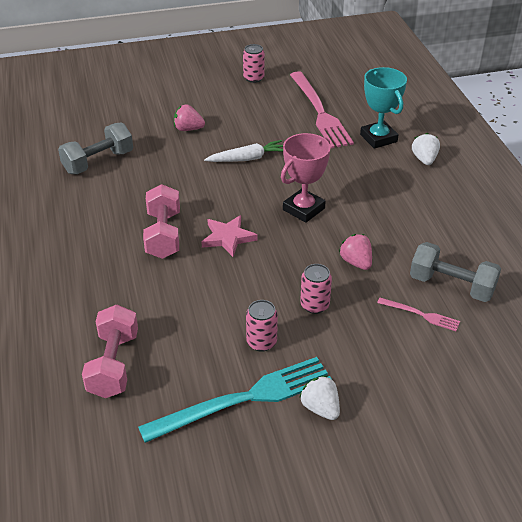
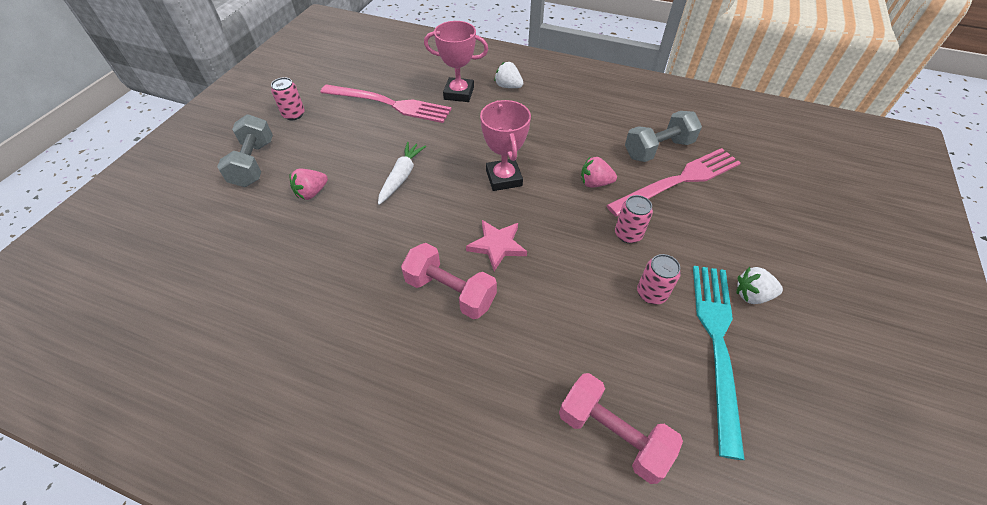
camera: 55 degrees left, 10 degrees up
grey dumbbell [58,122,133,174] -> grey dumbbell moved to [217,114,273,187]
turquoise trophy [360,67,407,149] -> pink trophy [424,21,488,102]
pink fork [377,298,460,331] -> pink fork [606,148,741,217], size x2.17

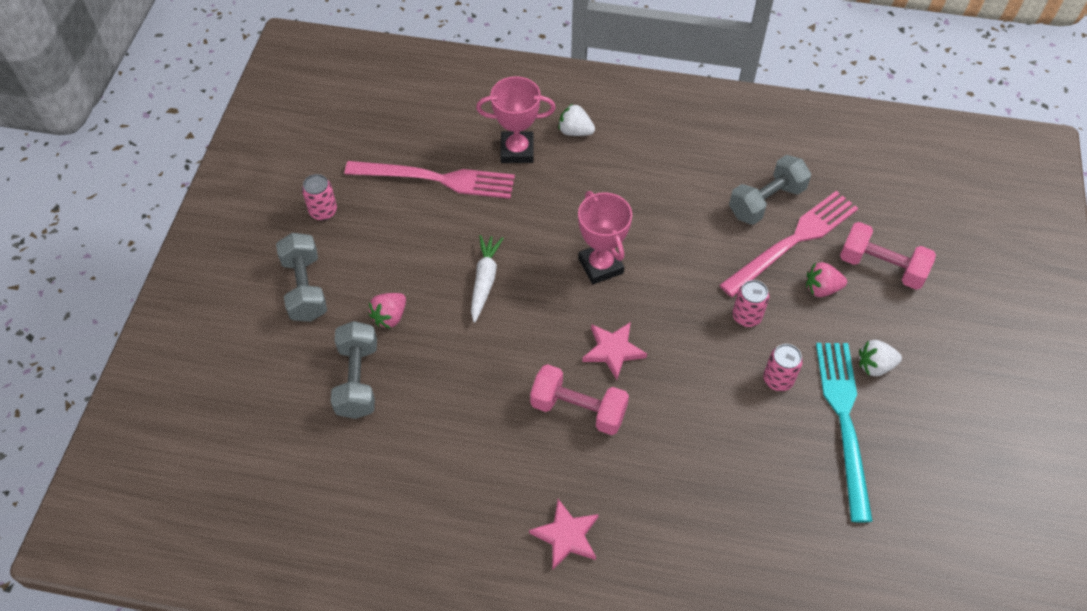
camera: 10 degrees left, 5 degrees up
pink dumbbell [559,373,683,484] -> pink dumbbell moved to [840,222,936,290]
pink strawberry [581,156,617,188] -> pink strawberry moved to [806,262,847,297]
none -> grey dumbbell [331,321,377,419]
none -> pink star [529,499,599,570]

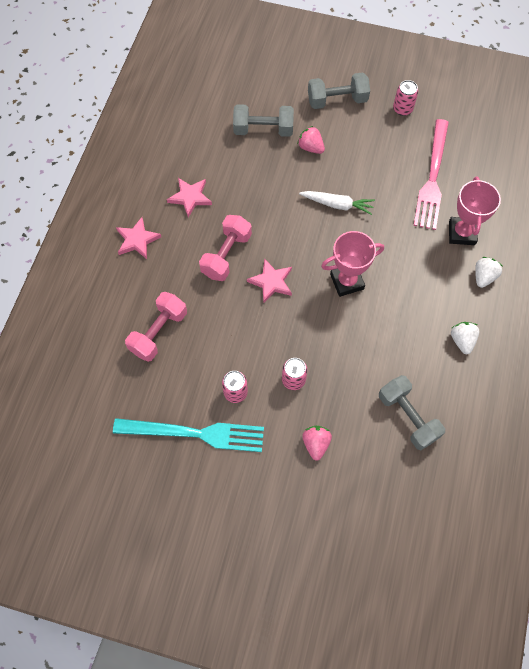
camera: 95 degrees right, 10 degrees up
pink fork [719,191,858,297] -> none
pink dumbbell [840,222,936,290] -> pink dumbbell moved to [125,292,187,362]
white strawberry [859,340,902,376] -> white strawberry moved to [451,322,479,354]
none -> pink star [167,178,212,218]

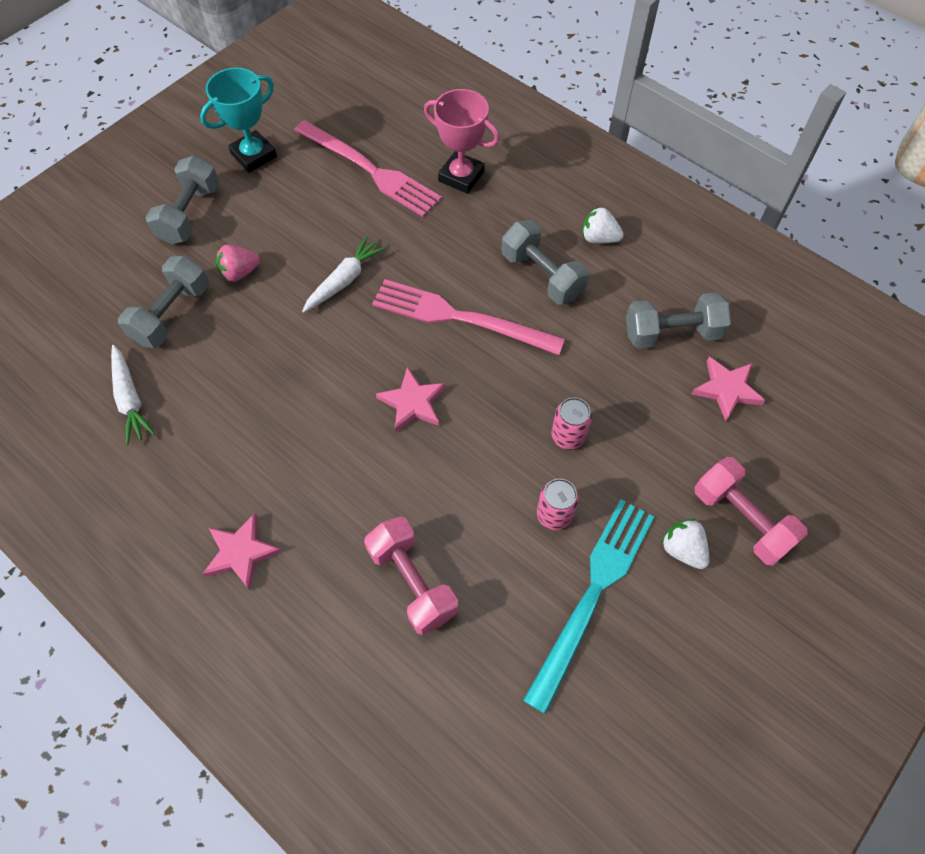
camera: 65 degrees left, 5 degrees down
pink star [167,178,212,218] -> pink star moved to [692,357,766,421]
pink dumbbell [199,215,252,281] -> pink dumbbell moved to [694,457,808,566]
pink strawberry [302,426,332,461] -> none
pink trophy [321,231,384,297] -> pink fork [372,279,565,355]
pink can [393,80,418,116] -> turquoise trophy [200,68,277,173]
white strawberry [475,257,502,288] -> white strawberry moved to [661,519,709,569]
none -> white carrot [111,345,155,445]
none -> grey dumbbell [501,220,589,305]

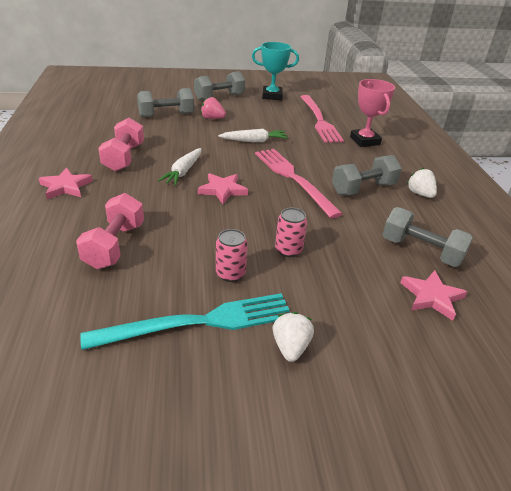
camera: 40 degrees right, 25 degrees down
white carrot [111,345,155,445] -> white carrot moved to [158,148,201,186]
grey dumbbell [501,220,589,305] -> grey dumbbell turned 60 degrees clockwise [332,155,402,195]
pink dumbbell [694,457,808,566] -> pink dumbbell moved to [98,118,144,172]

